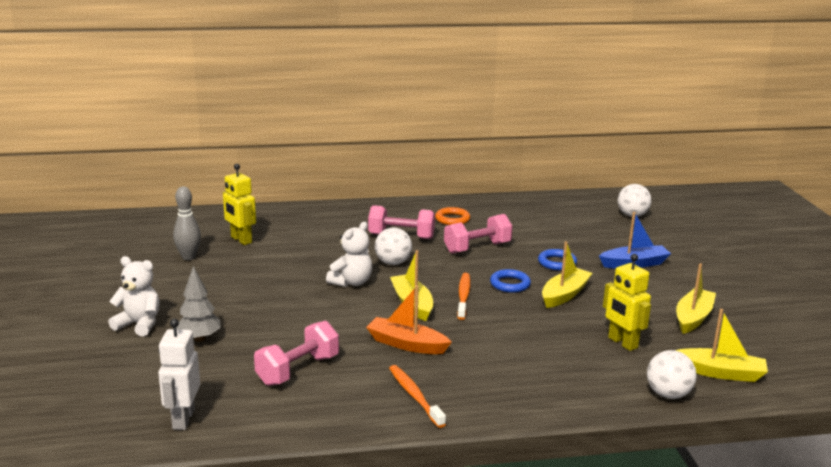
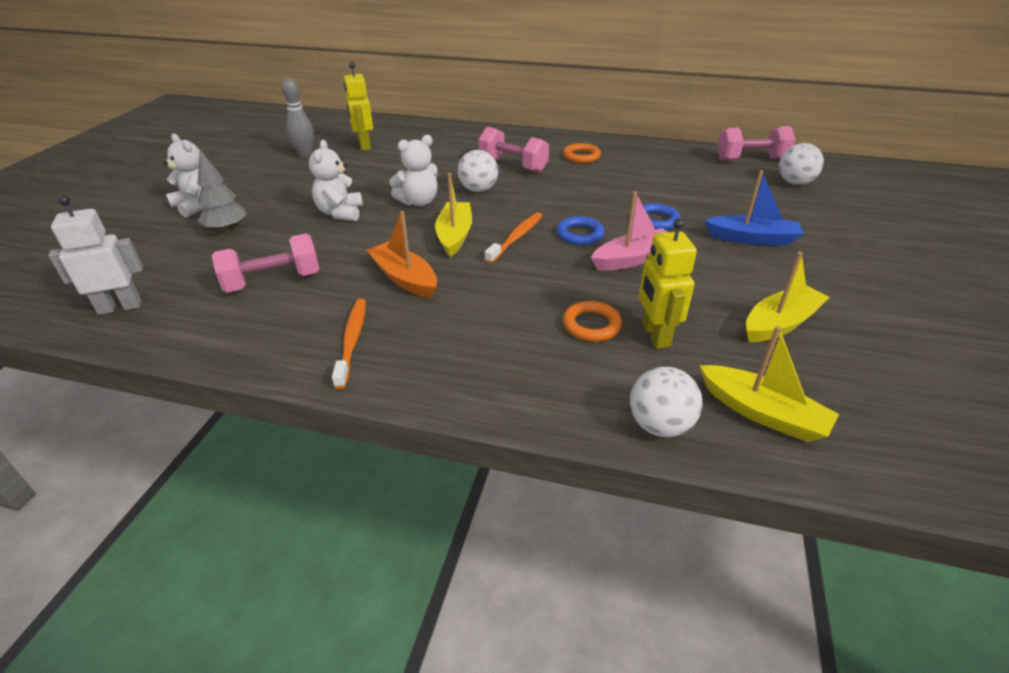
camera: 25 degrees right, 15 degrees up
white robot [158,319,200,430] -> white robot turned 45 degrees clockwise [48,195,143,315]
pink dumbbell [444,214,513,254] -> pink dumbbell moved to [717,126,796,160]
yellow boat [542,241,593,308] -> pink boat [591,191,667,271]
none -> white teddy bear [309,140,363,221]
none -> orange ring [563,301,622,342]

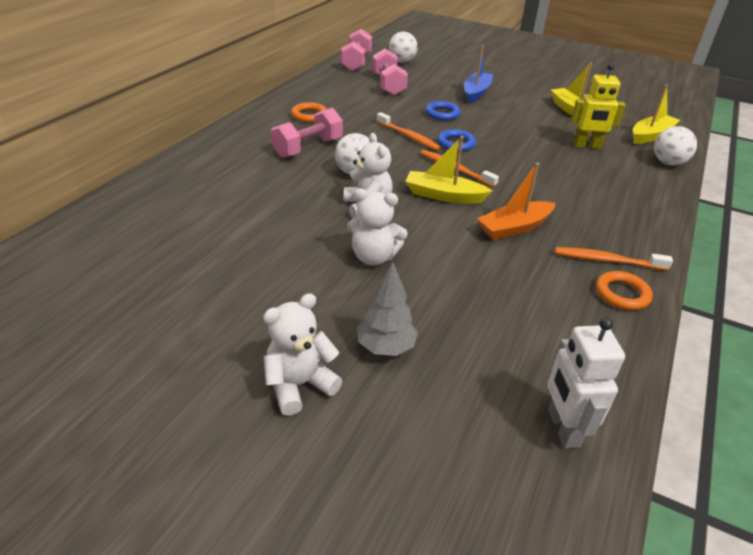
camera: 80 degrees left, 0 degrees up
pink dumbbell [212,233,319,293] -> pink dumbbell moved to [372,49,408,95]
grey bowling pin [282,78,314,156] -> none
yellow robot [344,62,373,151] -> none
orange ring [563,301,622,342] -> orange ring moved to [596,271,653,310]
pink boat [591,191,667,271] -> none
none -> orange toothbrush [377,112,442,151]

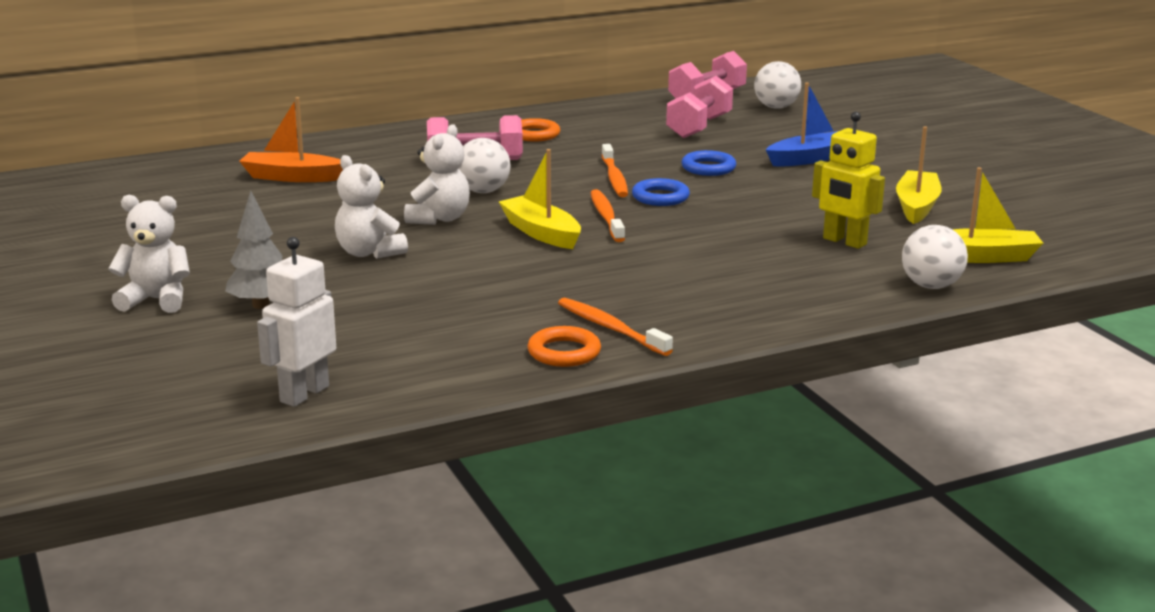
camera: 40 degrees right, 15 degrees down
orange boat [477,163,556,240] -> orange boat moved to [239,97,343,182]

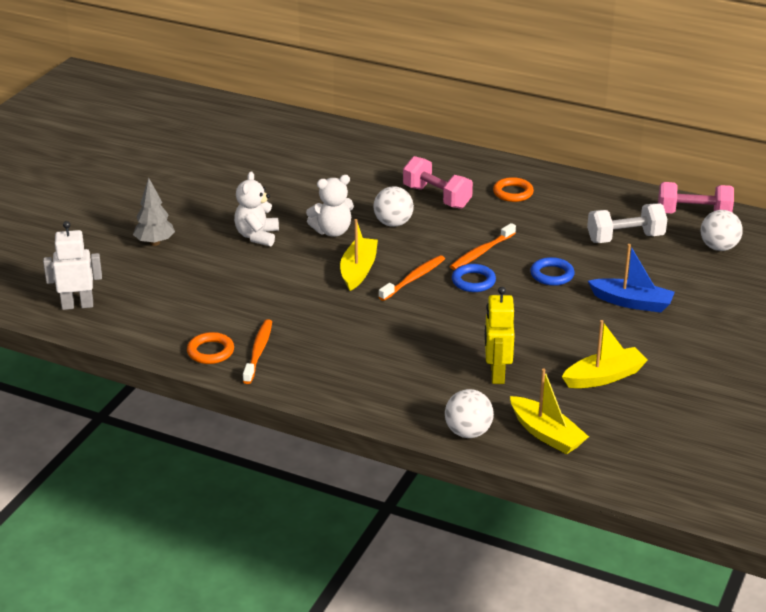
camera: 50 degrees right, 10 degrees up
white teddy bear [108,195,190,313] -> none
orange boat [239,97,343,182] -> none
pink dumbbell [666,76,733,138] -> white dumbbell [587,203,667,243]

